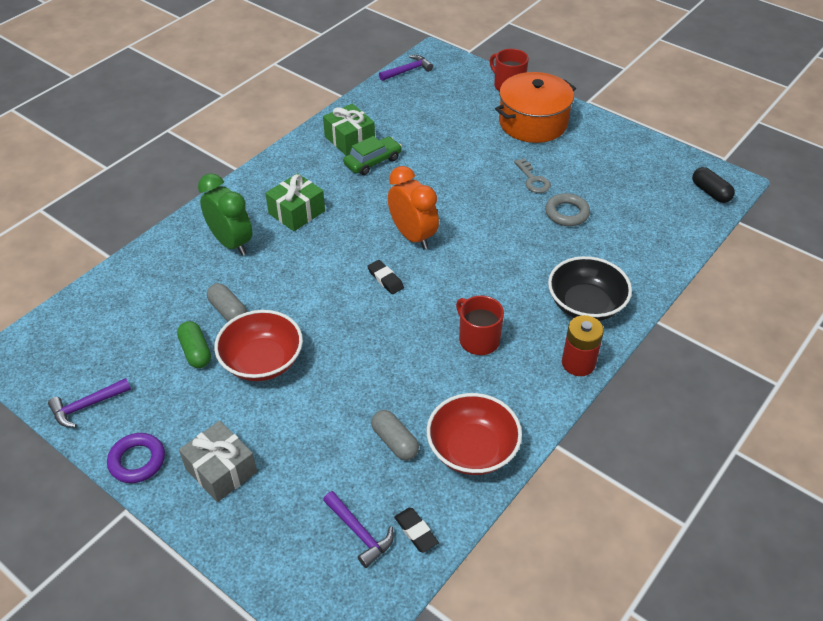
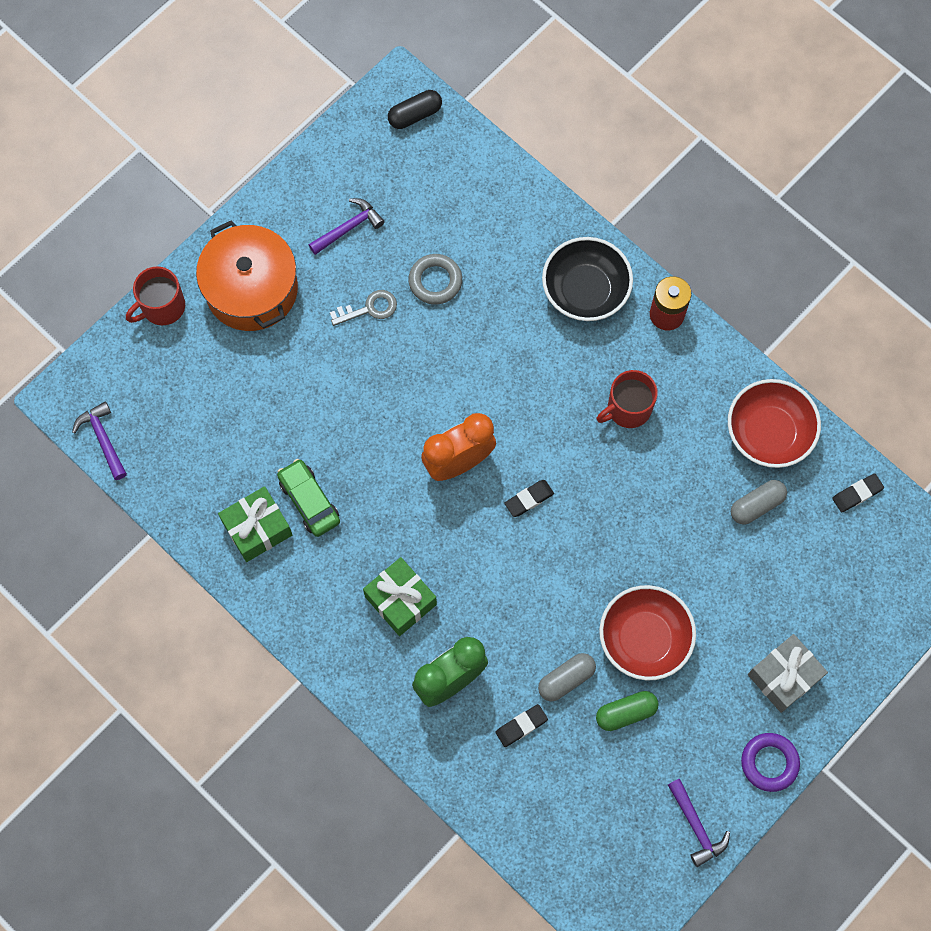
camera: 85 degrees left, 25 degrees up
purple hammer [323,491,394,568] -> purple hammer moved to [309,198,385,255]
none -> black eraser [496,704,548,747]

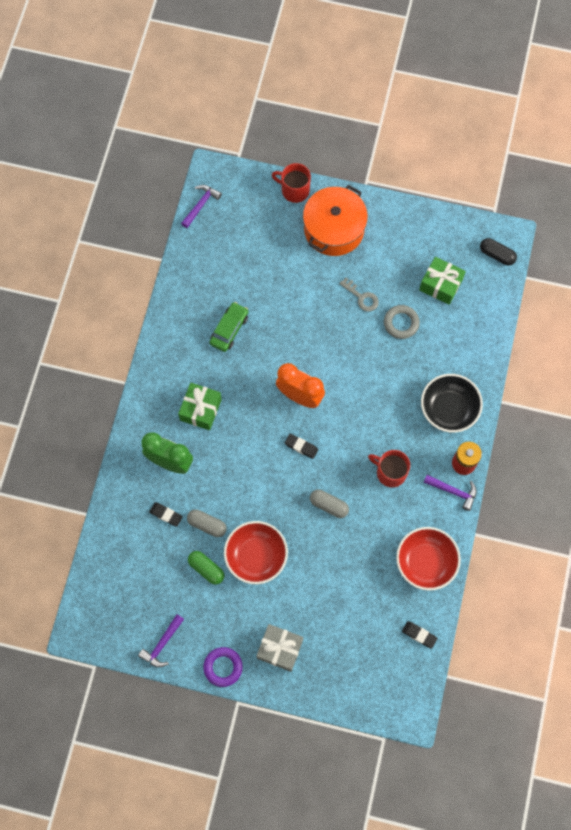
camera: 60 degrees right, 0 degrees up
green gift [218,486,292,562] -> green gift moved to [419,257,466,305]
purple hammer [309,198,385,255] -> purple hammer moved to [424,475,476,511]
grey capsule [731,480,787,525] -> grey capsule moved to [310,490,349,518]

